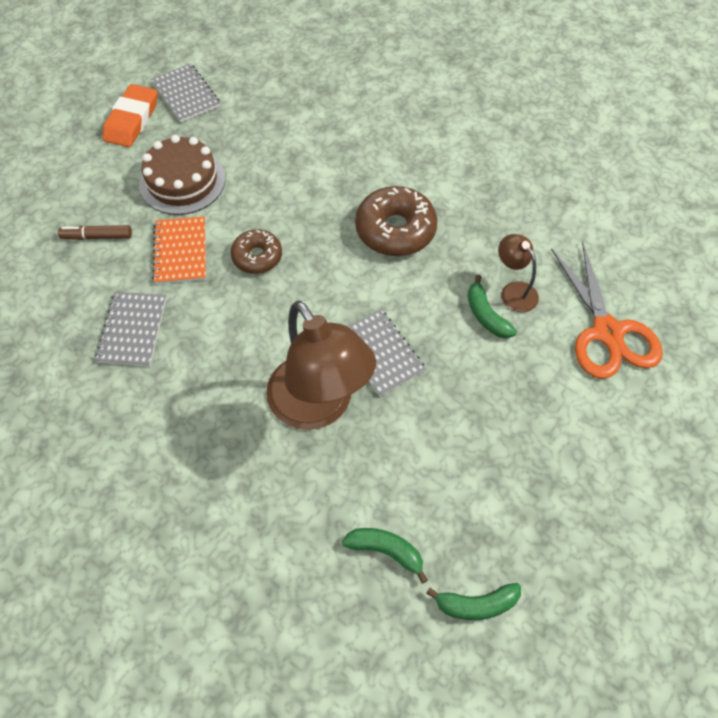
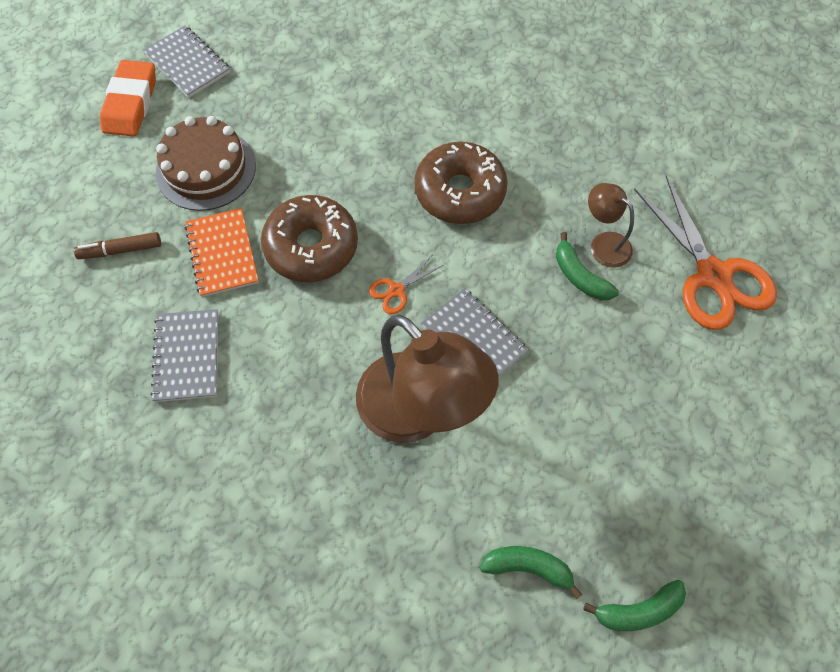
camera: 10 degrees left, 5 degrees up
brown donut [231,229,282,274] -> brown donut [261,195,358,282], size x1.62
none -> orange scissors [369,256,443,314]

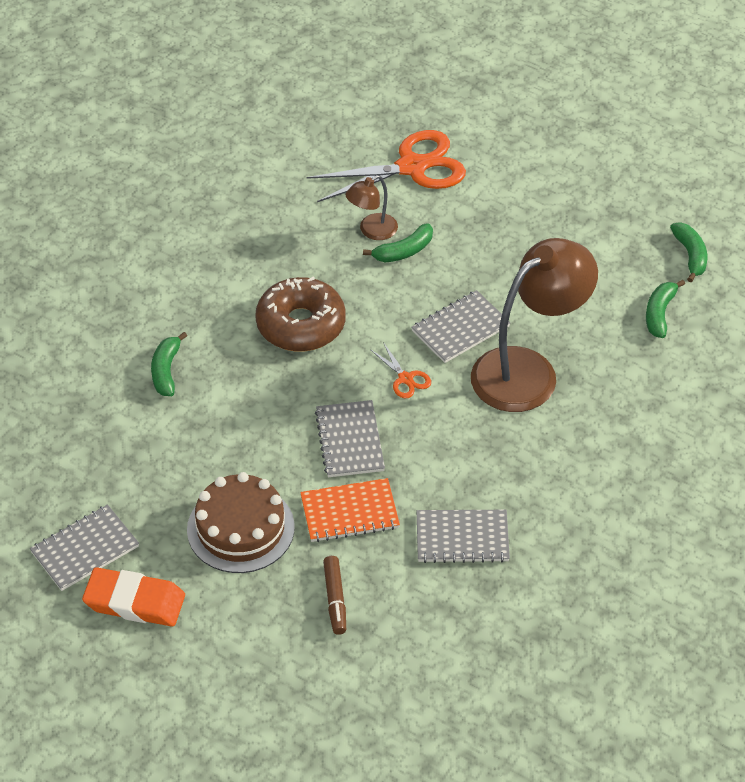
camera: 85 degrees left, 15 degrees down
brown donut [261,195,358,282] -> grey notebook [315,400,385,477]
none -> green banana [151,332,187,396]

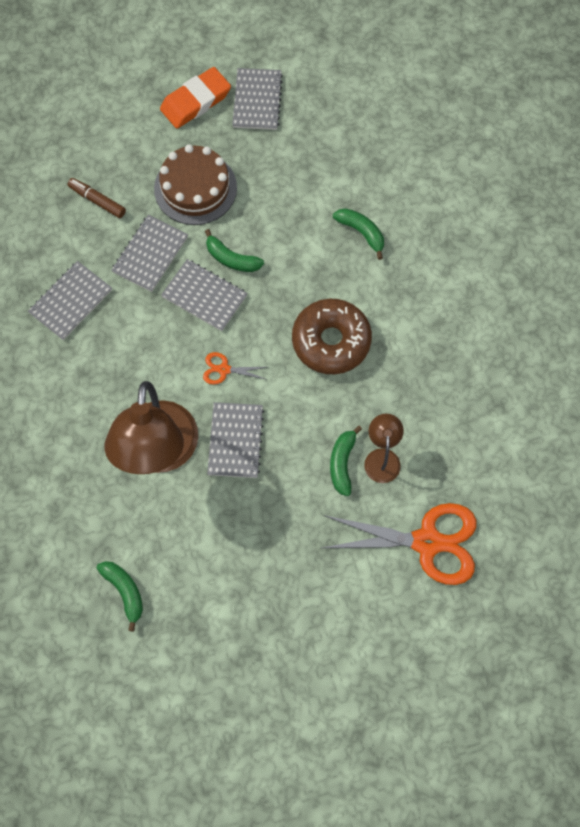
camera: 130 degrees right, 20 degrees up
orange notebook [300,478,400,542] -> grey notebook [111,215,188,292]
orange scissors [307,130,466,202] -> orange scissors turned 105 degrees counterclockwise [322,503,477,585]
green banana [670,222,707,282] -> green banana moved to [205,229,264,272]

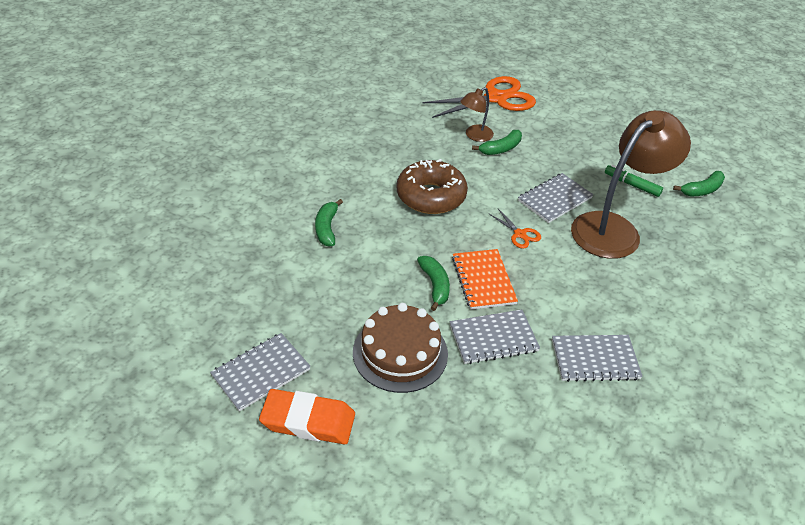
camera: 135 degrees left, 25 degrees down
brown marker [67,178,126,218] -> none
green banana [97,561,143,632] -> green banana turned 135 degrees counterclockwise [673,171,725,196]
grey notebook [161,259,248,331] -> orange notebook [452,249,518,310]
orange scissors [322,503,477,585] -> orange scissors turned 105 degrees clockwise [422,76,536,118]
none -> green marker [605,165,663,197]

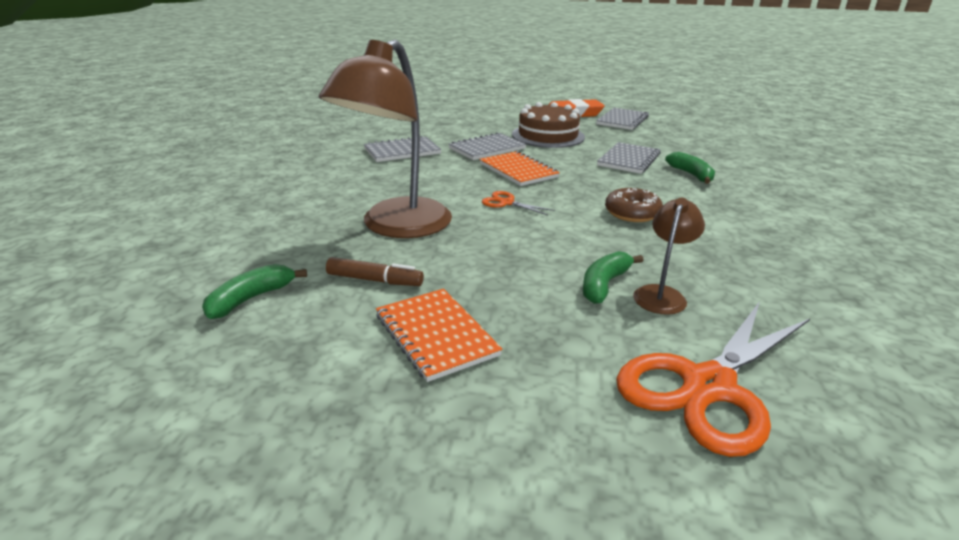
camera: 160 degrees right, 15 degrees down
brown donut [397,159,468,214] -> brown donut [605,188,663,222], size x0.62
green banana [417,256,450,311] -> none
grey notebook [518,173,594,223] -> grey notebook moved to [597,142,661,174]
green marker [605,165,663,197] -> brown marker [326,257,424,286]
none -> orange notebook [376,289,503,382]

